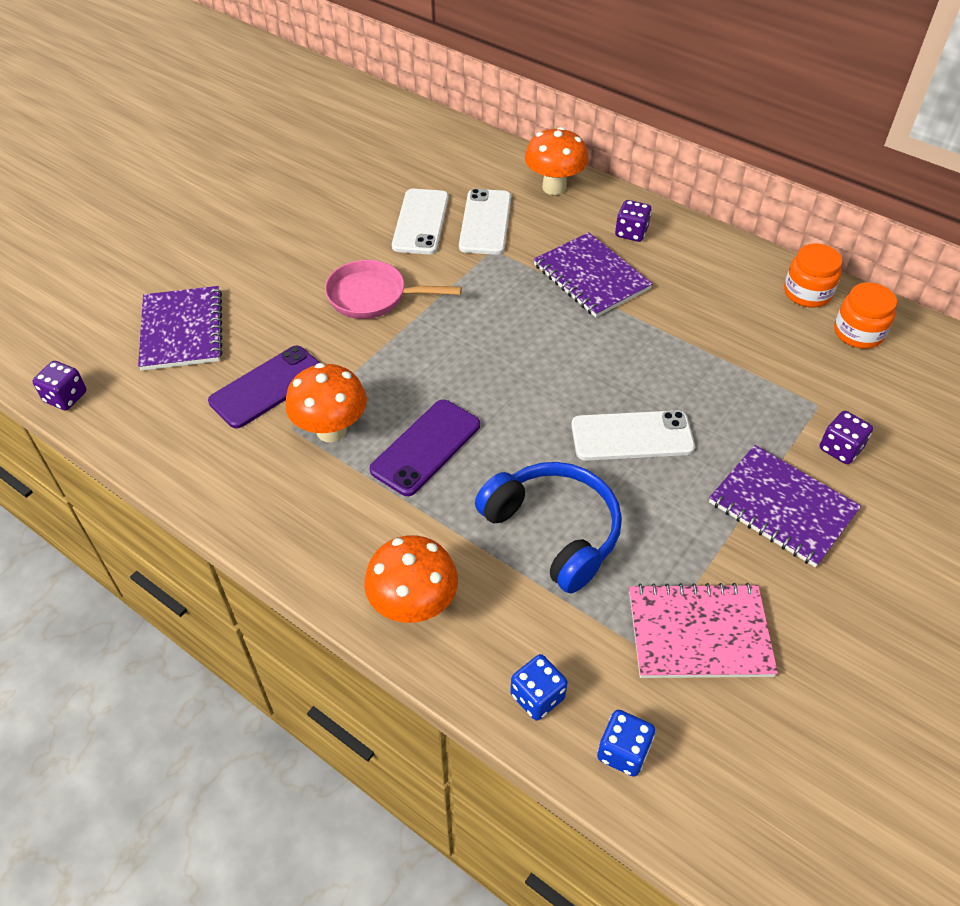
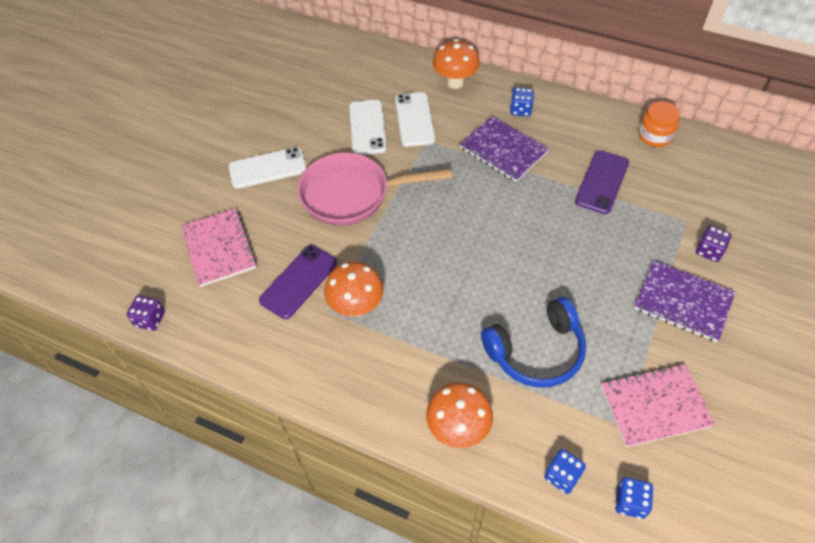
camera: 10 degrees left, 5 degrees up
purple notebook [138,286,223,371] -> pink notebook [181,208,257,287]
pink pan [325,260,462,319] -> pink pan [297,152,452,226], size x1.51
purple phone [369,400,480,496] -> purple phone moved to [575,150,629,214]
blue headphones [475,462,622,593] -> blue headphones turned 120 degrees clockwise [481,297,586,388]
white phone [571,410,695,461] -> white phone moved to [229,147,307,189]
purple dice [615,200,651,242] -> blue dice [510,87,534,116]
orange jar [834,283,897,349] -> none

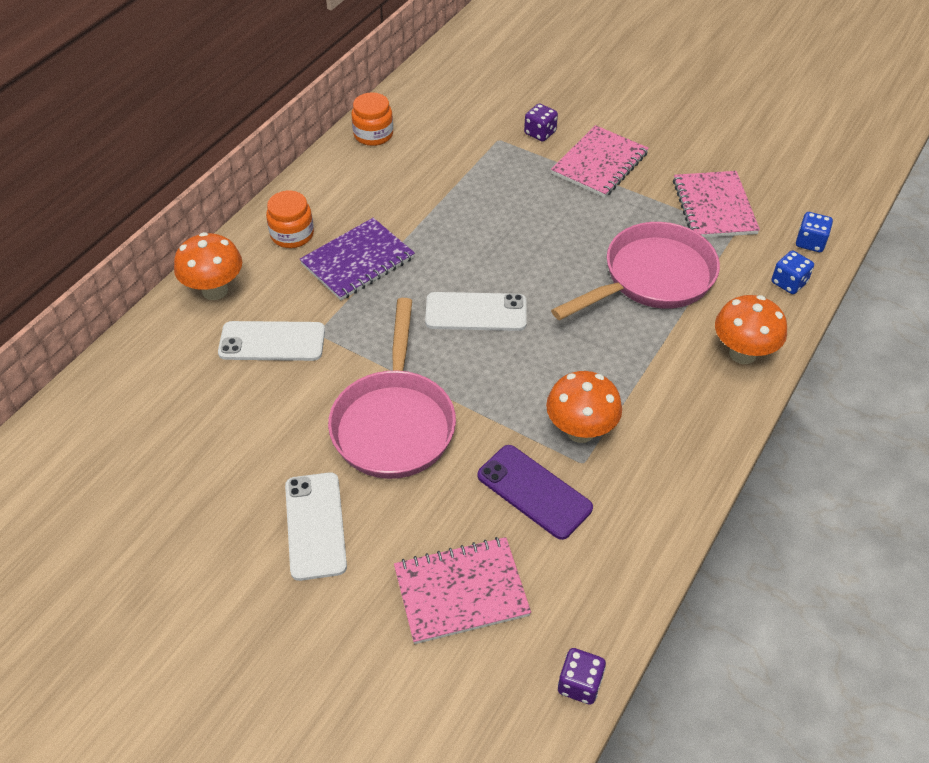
camera: 85 degrees left, 5 degrees down
white phone [349,100,387,155] -> white phone moved to [425,292,527,331]
blue headphones [481,297,586,388] -> pink pan [551,222,720,320]
blue dice [510,87,534,116] -> orange jar [266,191,314,248]
purple phone [575,150,629,214] -> none
purple notebook [634,260,735,342] -> pink notebook [551,125,649,198]

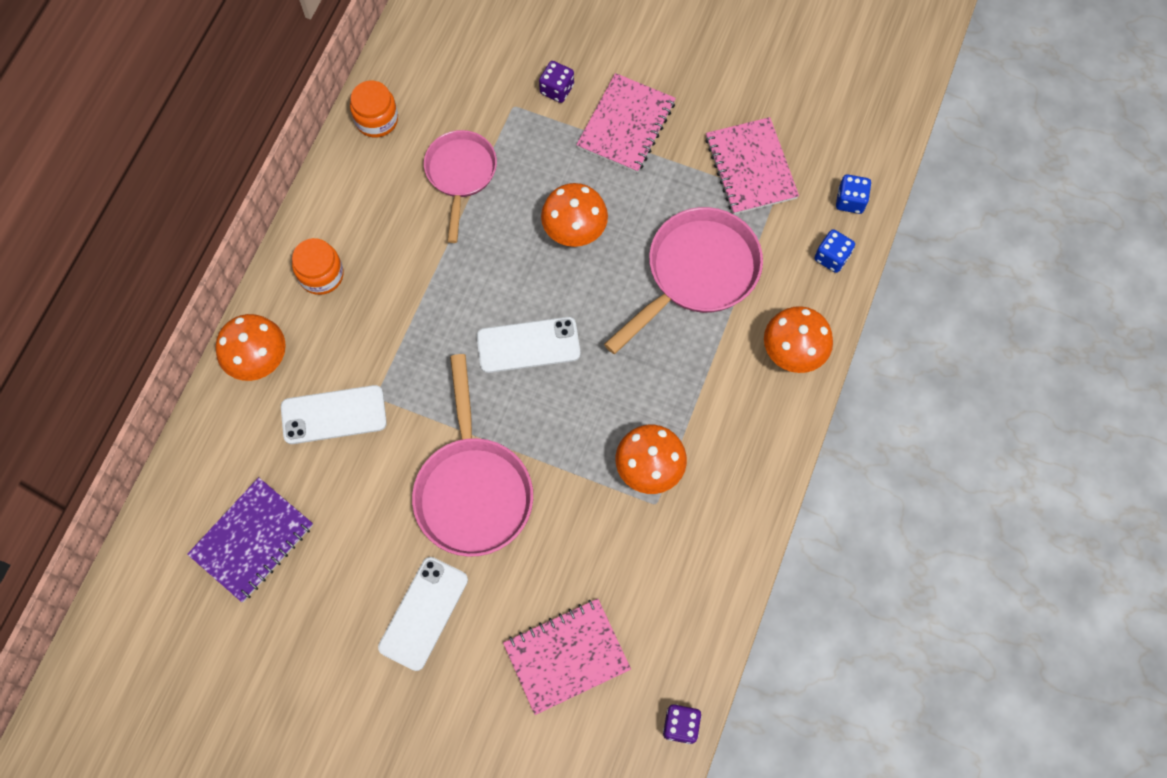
camera: 10 degrees left, 20 degrees up
white phone [285,472,347,581] -> white phone turned 45 degrees clockwise [378,557,468,671]
purple notebook [300,218,415,301] -> purple notebook moved to [187,477,313,602]
purple phone [477,445,593,540] -> none
none -> pink pan [424,130,497,243]
none -> orange mushroom [541,183,608,247]

